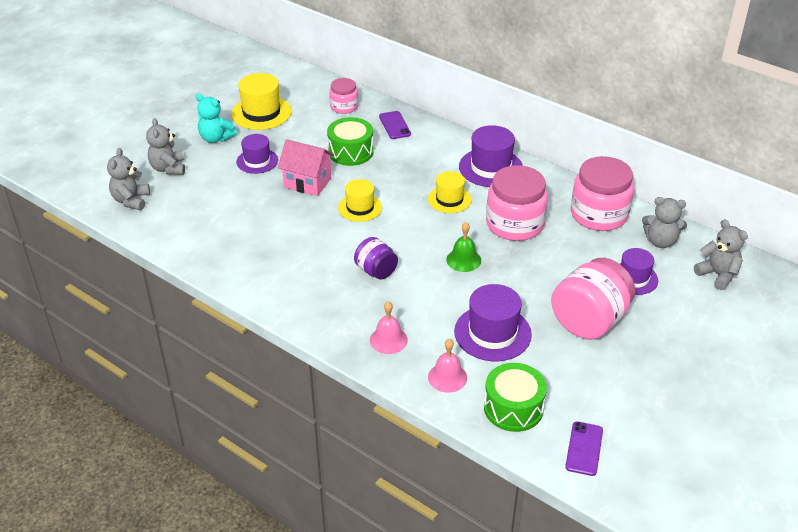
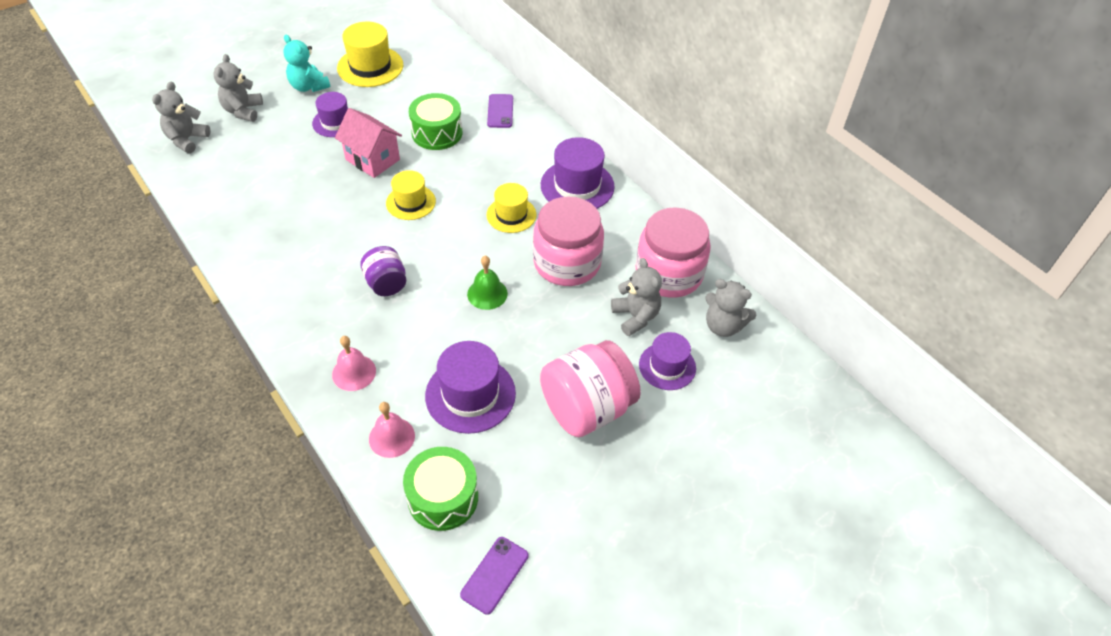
camera: 15 degrees right, 10 degrees up
pink jar [329,78,358,114] -> none
grey teddy bear [694,219,748,290] -> grey teddy bear moved to [611,258,662,336]

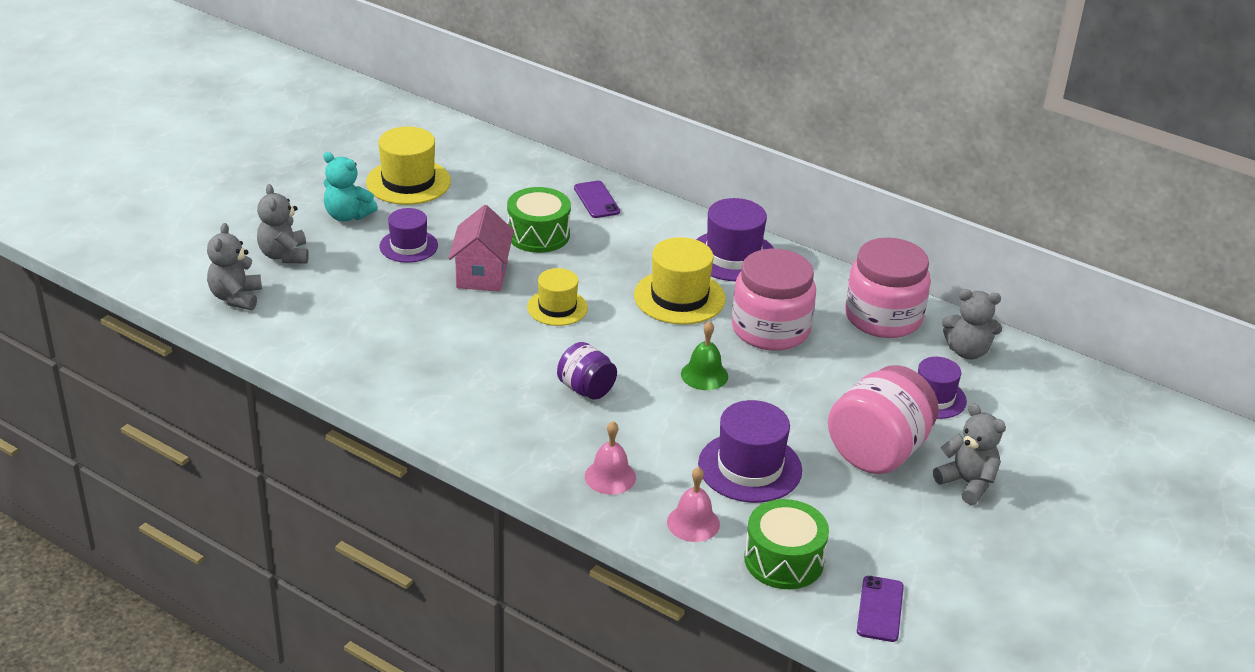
camera: 20 degrees left, 15 degrees down
pink house [335,108,402,178] -> pink house turned 75 degrees clockwise [449,205,514,292]
yellow hat [486,183,537,233] -> yellow hat [634,237,725,325], size x1.53
grey teddy bear [611,258,662,336] -> grey teddy bear moved to [933,403,1006,505]

